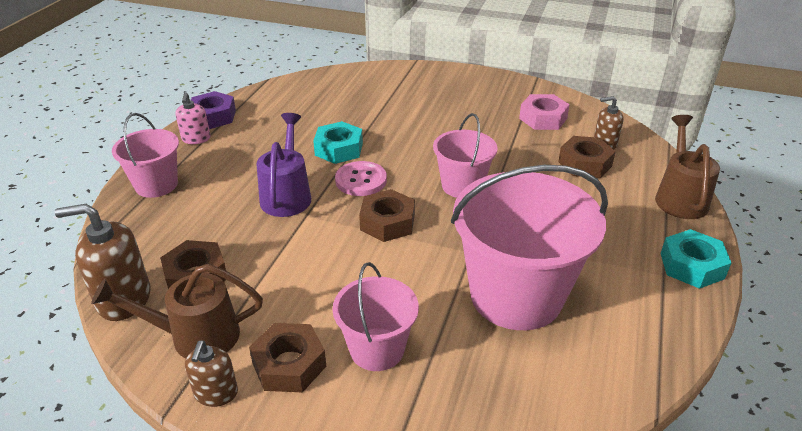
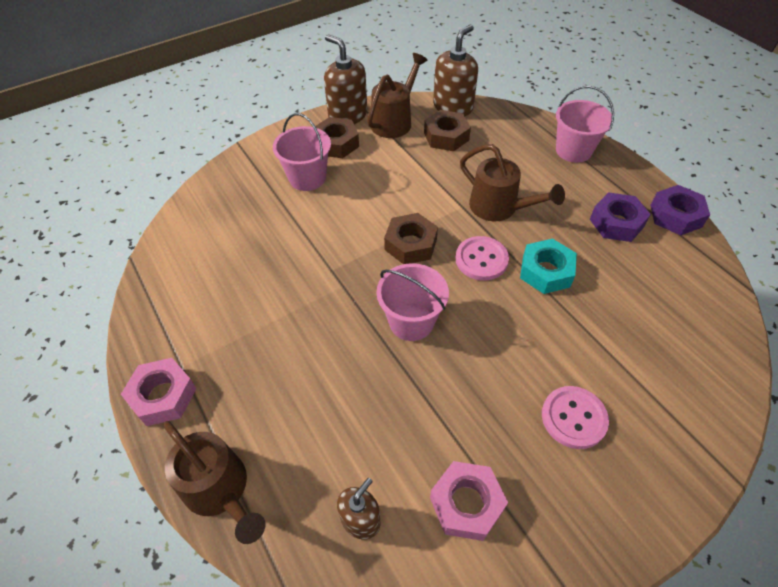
camera: 130 degrees right, 15 degrees up
pink soap dispenser [176,92,210,144] -> none
brown soap dispenser [185,340,238,407] -> brown soap dispenser [324,34,367,124], size x1.68
purple watering can [256,113,311,217] -> brown watering can [460,144,565,221]
pink bucket [451,165,608,330] -> none
brown nut [558,136,616,178] -> none
turquoise nut [660,229,731,289] -> pink nut [121,358,197,426]
none -> pink button [542,386,609,449]
none -> purple nut [590,192,651,242]

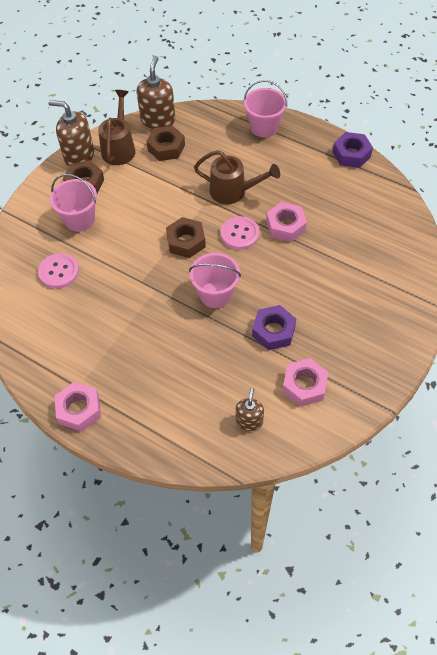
camera: 25 degrees left, 5 degrees up
brown watering can [163,421,266,544] -> none
turquoise nut [520,238,577,294] -> pink nut [266,202,307,242]
pink button [542,386,609,449] -> pink button moved to [38,253,79,289]
purple nut [590,192,651,242] -> purple nut moved to [252,305,296,350]

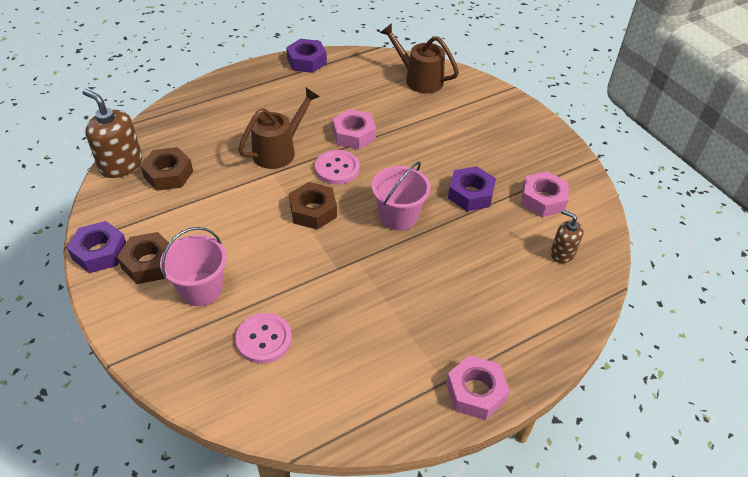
camera: 65 degrees left, 10 degrees down
brown soap dispenser [48,100,94,166] -> purple nut [67,221,126,273]
brown watering can [98,90,136,165] -> brown watering can moved to [380,23,459,93]
pink bucket [244,80,287,137] -> none

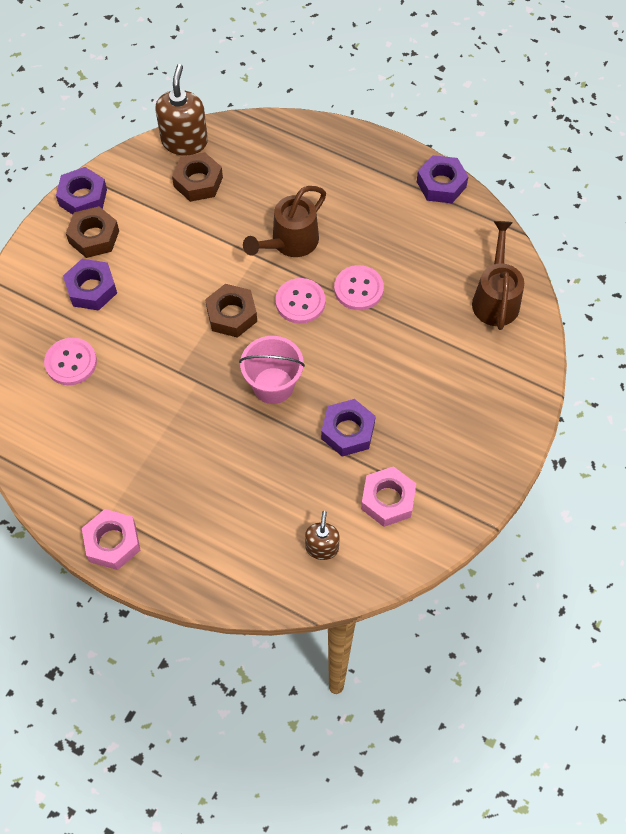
camera: 60 degrees right, 15 degrees up
pink bucket [160,227,227,306] -> purple nut [63,259,117,310]
brown watering can [238,88,320,169] -> brown watering can turned 120 degrees clockwise [243,186,326,257]
pink nut [332,109,376,150] -> pink button [334,265,384,310]

